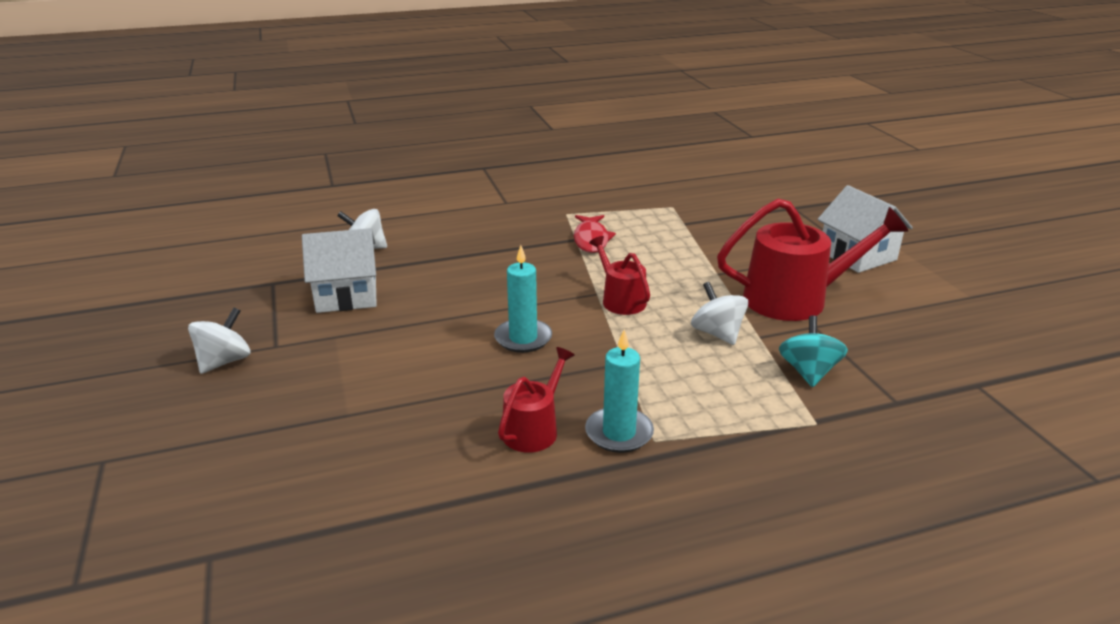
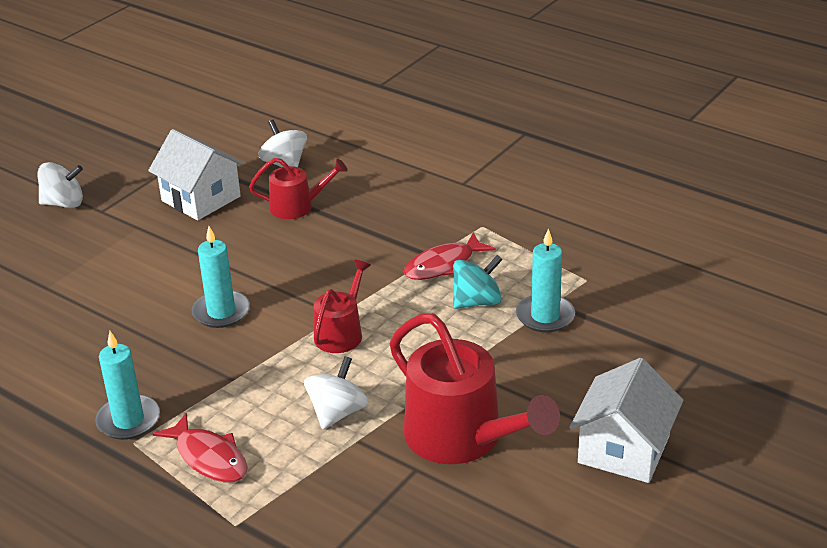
camera: 55 degrees right, 5 degrees up
red watering can [498,347,575,453] -> red watering can moved to [249,158,348,219]
turquoise spinning top [779,315,848,387] -> turquoise spinning top moved to [453,255,503,309]
none -> red fish [153,413,248,483]
none -> turquoise candle [516,228,575,332]

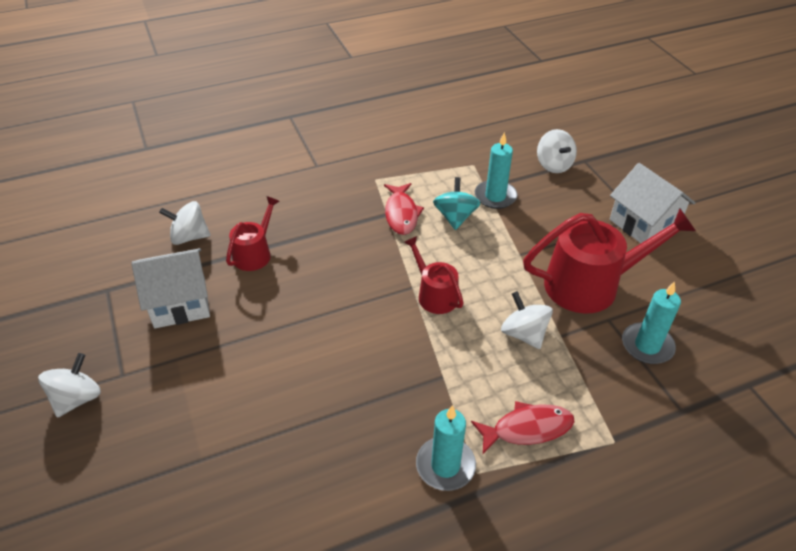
camera: 60 degrees left, 10 degrees up
turquoise candle [192,226,250,328] -> turquoise candle moved to [622,281,681,364]
none -> white spinning top [537,129,577,173]

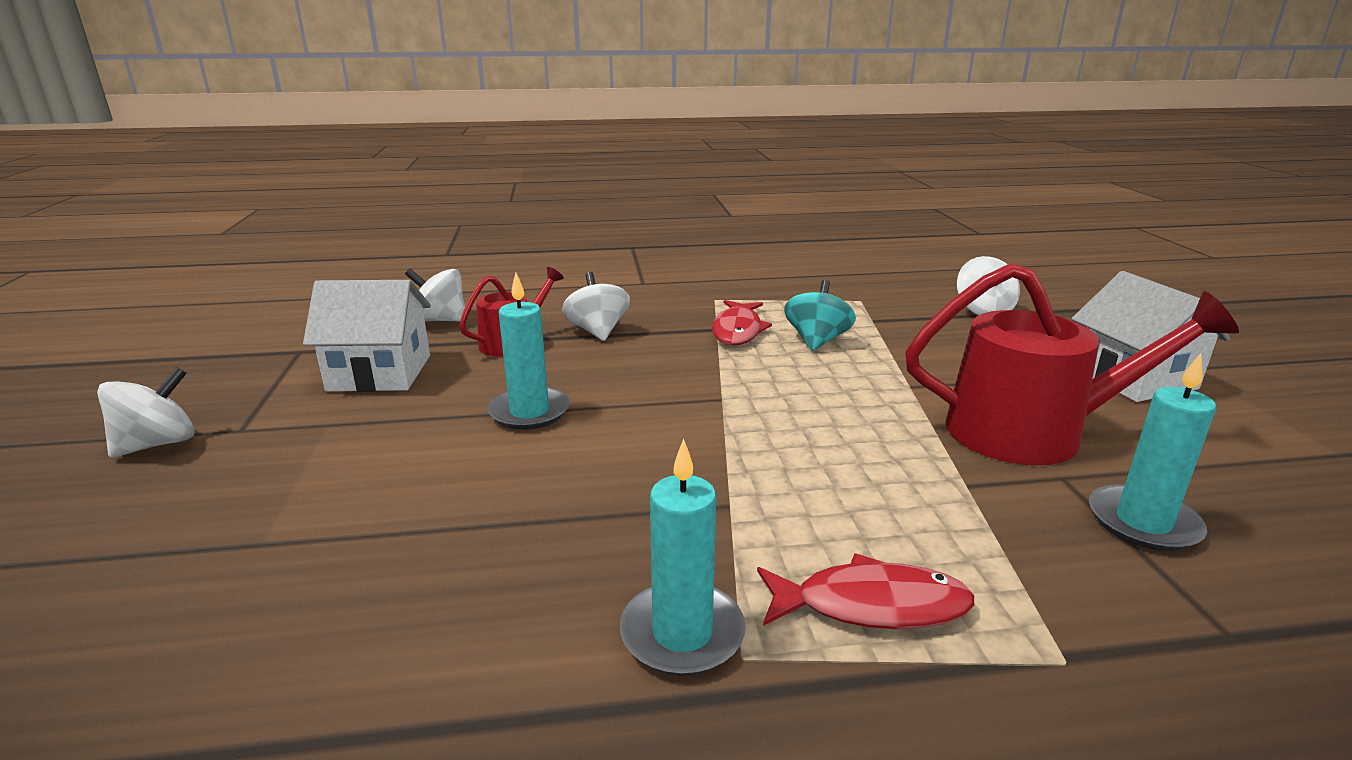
camera: 15 degrees right, 20 degrees down
red watering can [404,236,464,314] -> none
turquoise candle [475,132,518,209] -> turquoise candle moved to [487,273,570,430]
white spinning top [501,291,553,349] -> white spinning top moved to [562,272,630,341]

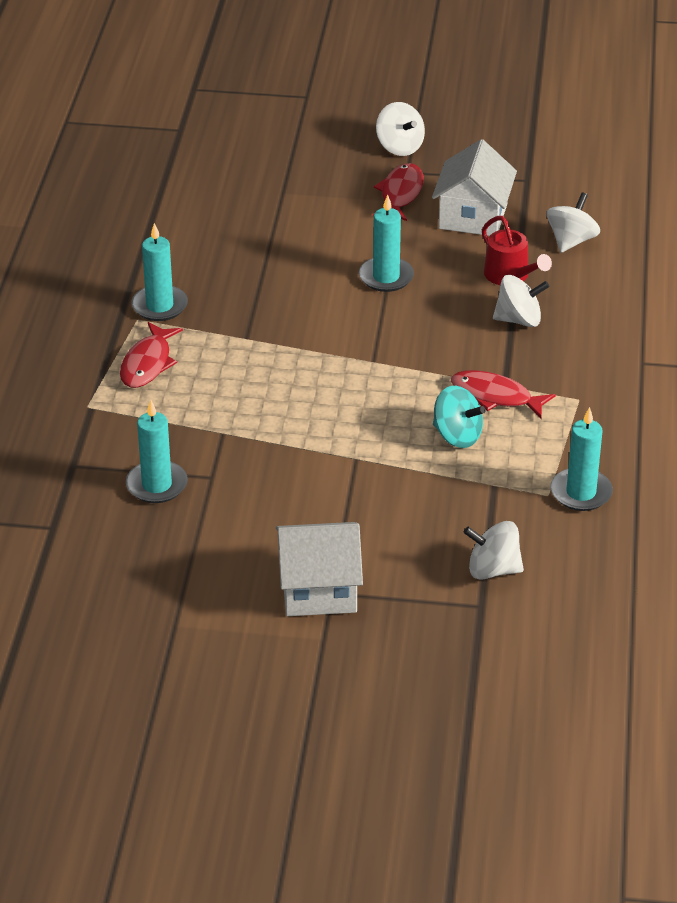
camera: 105 degrees right, 15 degrees up
red watering can [905,263,1239,465] -> none
none -> red fish [373,163,424,221]
none -> turquoise candle [550,407,613,511]

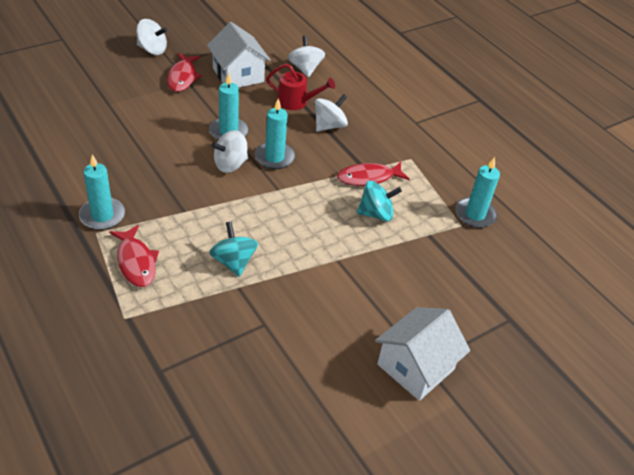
camera: 45 degrees left, 5 degrees up
turquoise candle [126,400,188,503] -> turquoise candle moved to [255,98,295,169]
red fish [373,163,424,221] -> red fish turned 150 degrees counterclockwise [167,53,202,92]
white spinning top [464,521,524,580] -> white spinning top moved to [211,130,248,173]
none -> turquoise spinning top [209,222,258,277]

